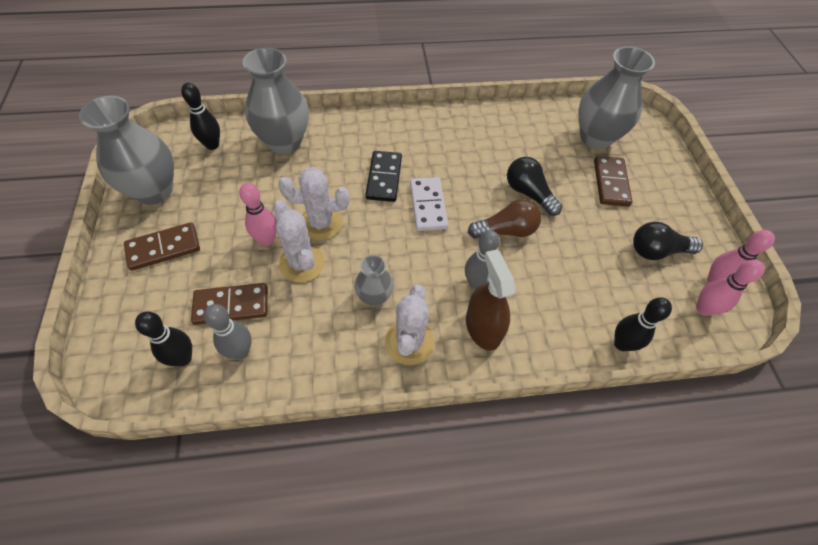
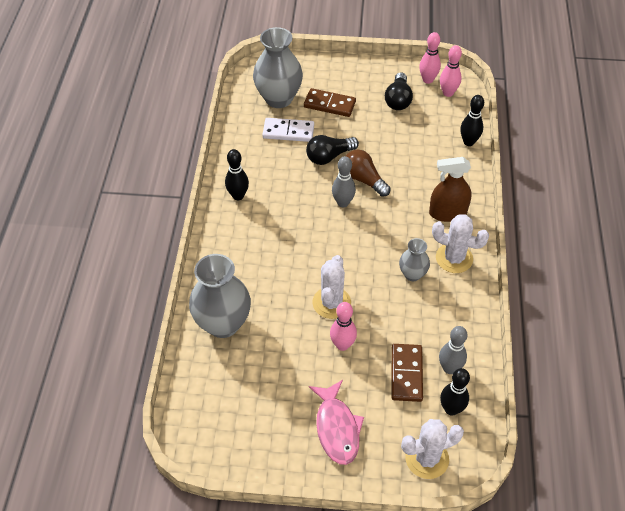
camera: 75 degrees left, 5 degrees down
grey vase [79,96,174,205] -> none
brown domino [124,222,200,271] -> pink fish [309,380,364,465]
black bowling pin [181,83,220,150] -> black bowling pin moved to [225,149,249,200]
white cactus [273,200,325,282] -> white cactus moved to [401,419,464,479]
black domino [365,151,402,202] -> none
white domino [410,177,448,231] -> white domino moved to [262,118,314,142]
grey bowling pin [465,230,500,289] -> grey bowling pin moved to [332,156,356,207]
brown light bulb [468,199,541,239] -> brown light bulb turned 45 degrees counterclockwise [346,150,391,197]

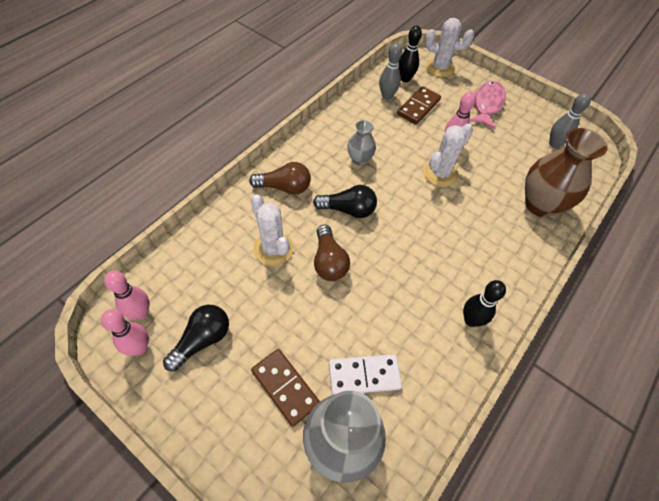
camera: 150 degrees left, 5 degrees up
grey vase [189,254,251,338] -> brown vase [525,128,607,217]
white domino [262,118,314,142] -> white domino turned 45 degrees counterclockwise [329,354,402,395]
black light bulb [306,135,359,165] -> black light bulb moved to [313,185,377,218]
grey bowling pin [332,156,356,207] -> grey bowling pin moved to [549,93,591,148]
brown spray bottle [429,157,472,222] -> brown light bulb [249,162,311,195]
white cactus [432,214,489,273] -> white cactus moved to [251,195,293,266]
black bowling pin [460,95,484,146] -> none

